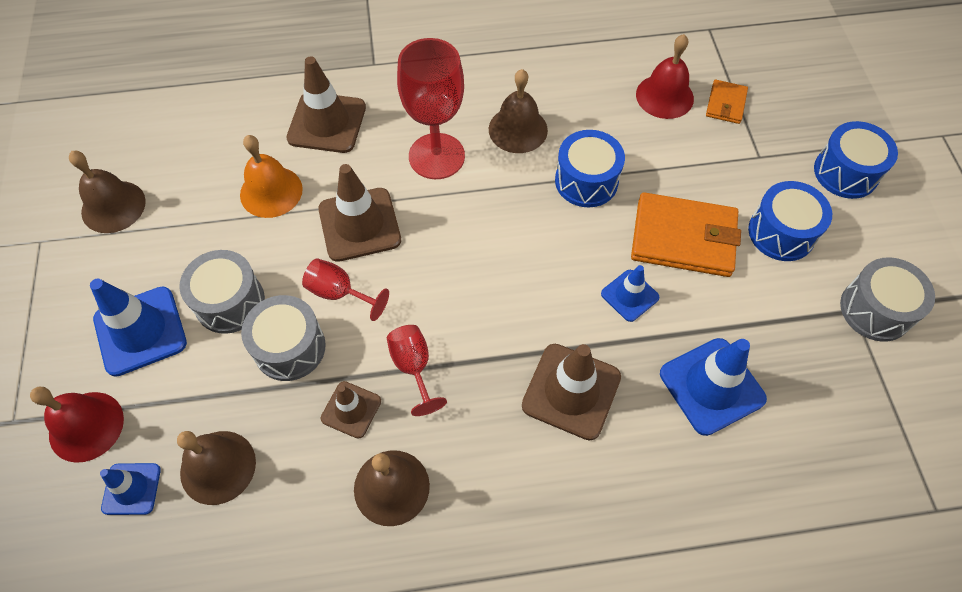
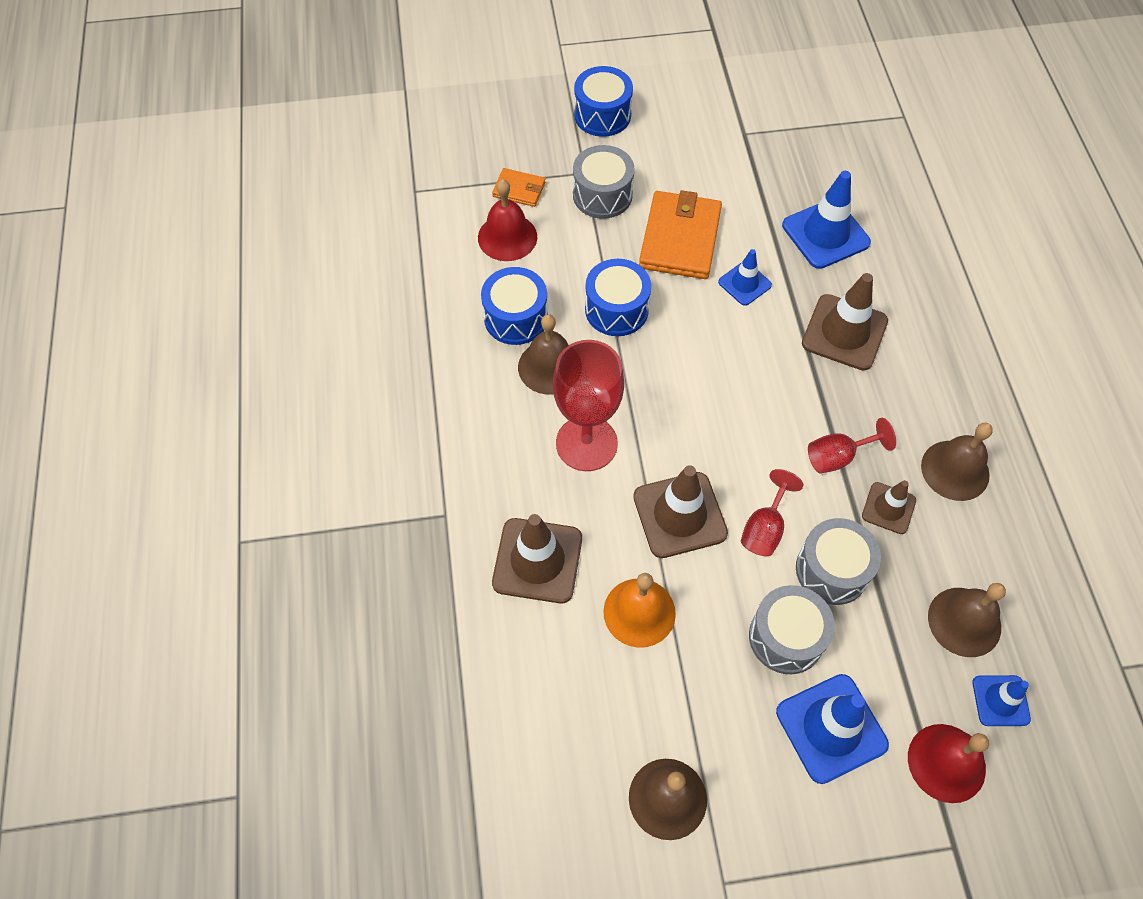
camera: 90 degrees left, 0 degrees up
blue drum [748,181,832,261] -> blue drum moved to [481,267,548,345]
grey drum [840,257,935,342] -> grey drum moved to [573,145,635,219]

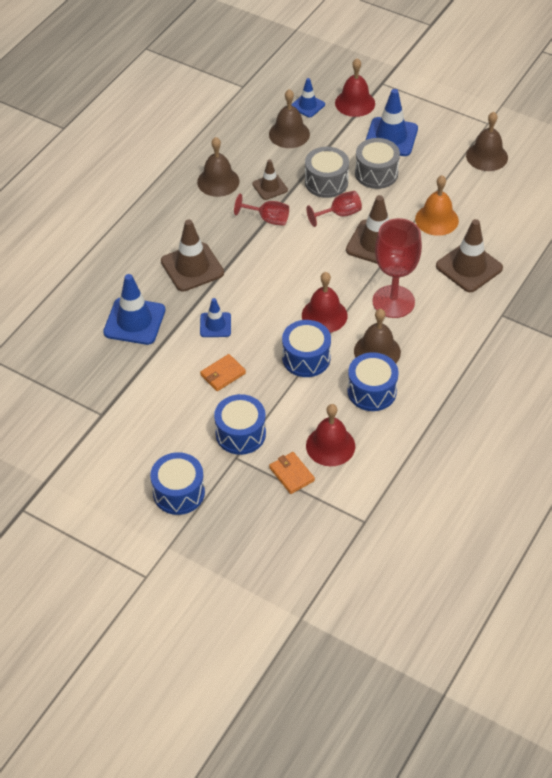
camera: 140 degrees left, 10 degrees down
grey drum [573,145,635,219] -> blue drum [214,394,266,455]
orange wallet [639,190,722,279] -> orange wallet [200,354,246,391], size x0.51
none -> red bell [302,272,347,333]

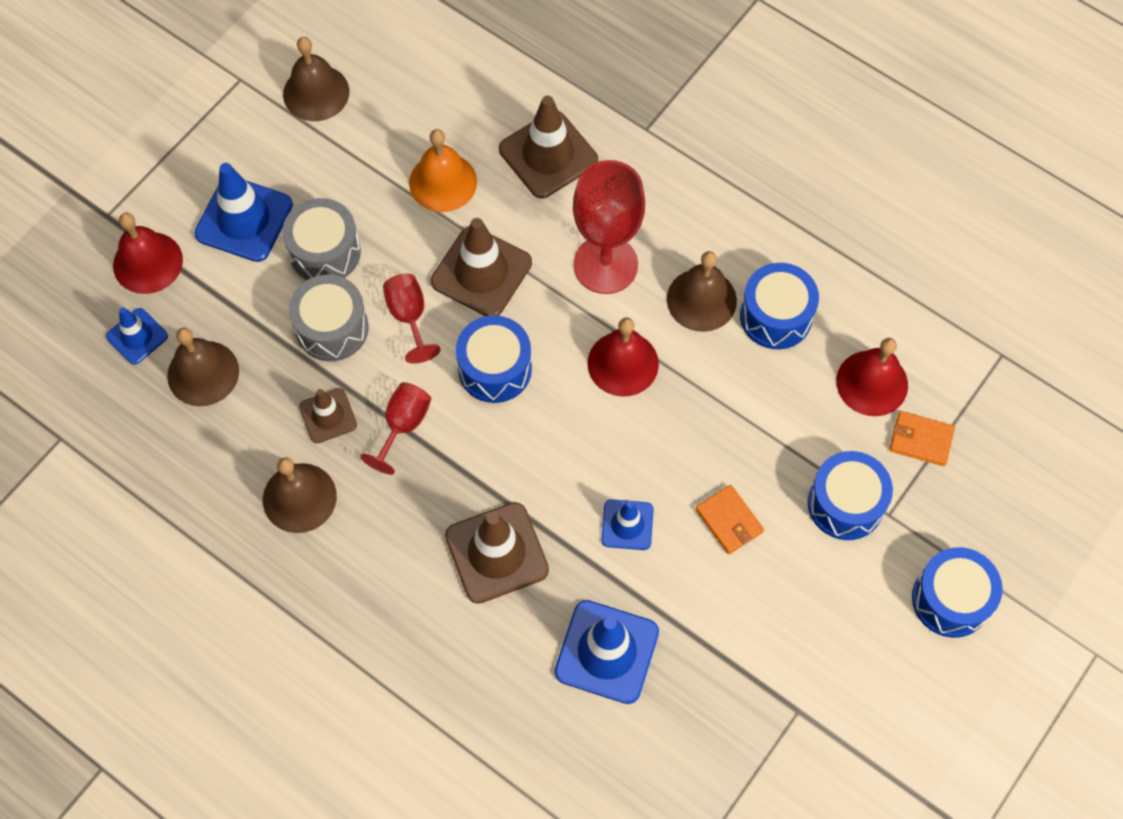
camera: 85 degrees left, 15 degrees up
orange wallet [269,452,315,494] -> orange wallet turned 45 degrees clockwise [890,411,955,466]
blue drum [282,320,331,377] -> blue drum moved to [456,315,532,403]

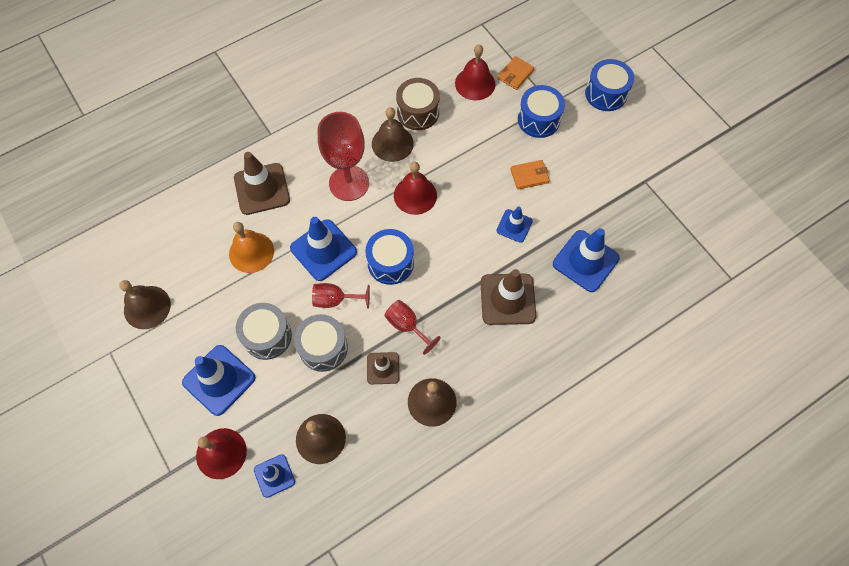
camera: 70 degrees left, 0 degrees up
brown traffic cone [431,218,532,316] -> blue traffic cone [290,217,357,281]
blue drum [740,263,819,349] -> brown drum [396,78,440,130]

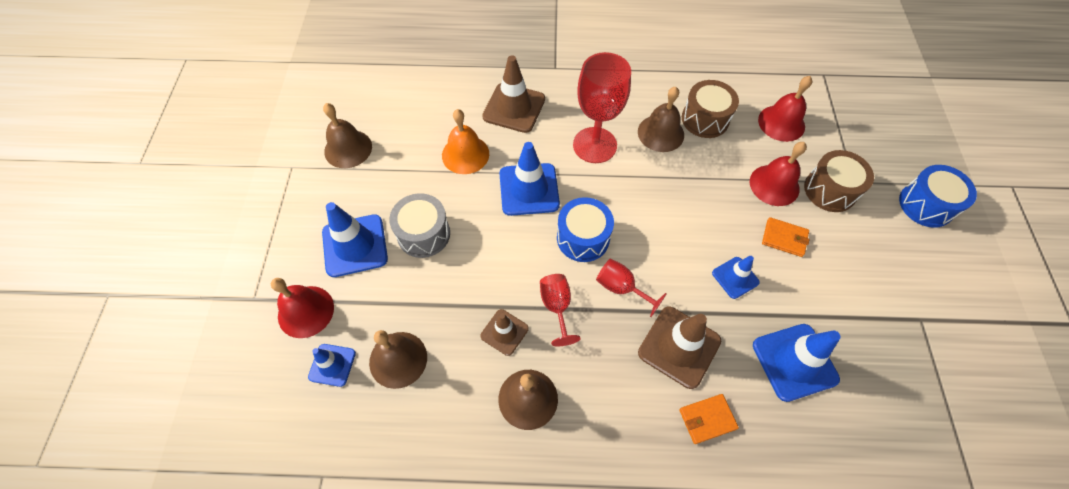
camera: 35 degrees right, 5 degrees down
grey drum [294,314,348,372] -> none
red goblet [312,283,370,309] -> red goblet moved to [596,258,667,317]
red bell [394,162,437,215] -> red bell moved to [750,142,807,206]
orange wallet [498,56,534,90] -> orange wallet moved to [679,394,739,444]
blue drum [518,85,565,138] -> brown drum [804,150,874,212]

